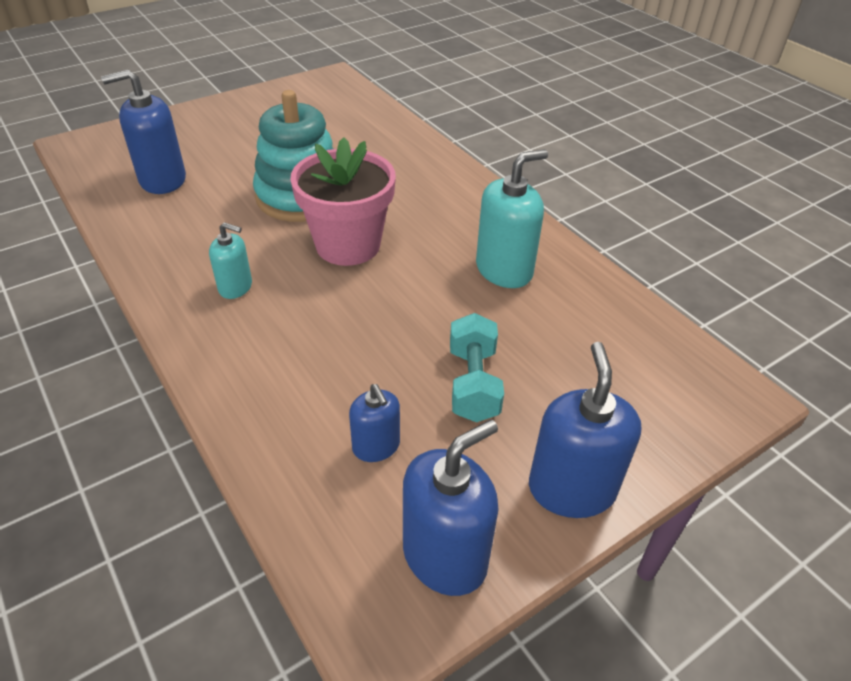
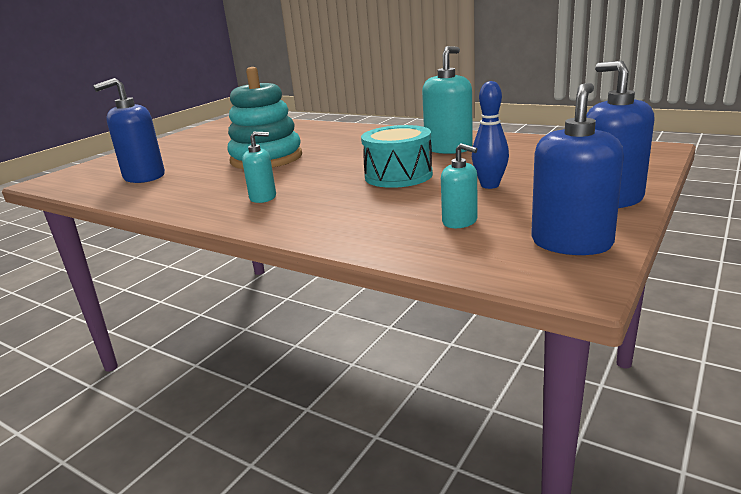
camera: 20 degrees left, 20 degrees down
pink flower pot [290,137,396,266] -> none
blue soap dispenser [349,384,400,462] -> turquoise soap dispenser [441,143,478,228]
turquoise dumbbell [450,313,504,422] -> blue bowling pin [472,81,509,189]
none -> turquoise drum [361,125,433,188]

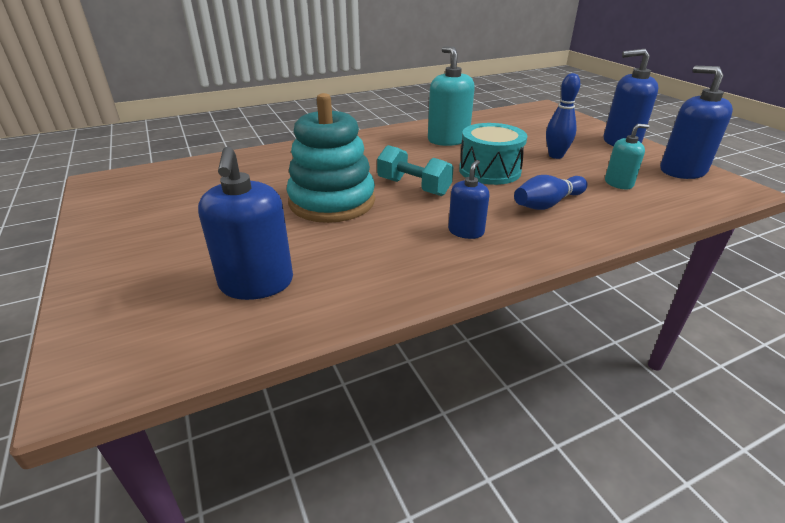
camera: 60 degrees left, 10 degrees up
turquoise soap dispenser [242,132,276,203] -> blue soap dispenser [448,160,490,239]
none -> turquoise dumbbell [377,145,453,196]
none -> blue bowling pin [514,175,588,210]

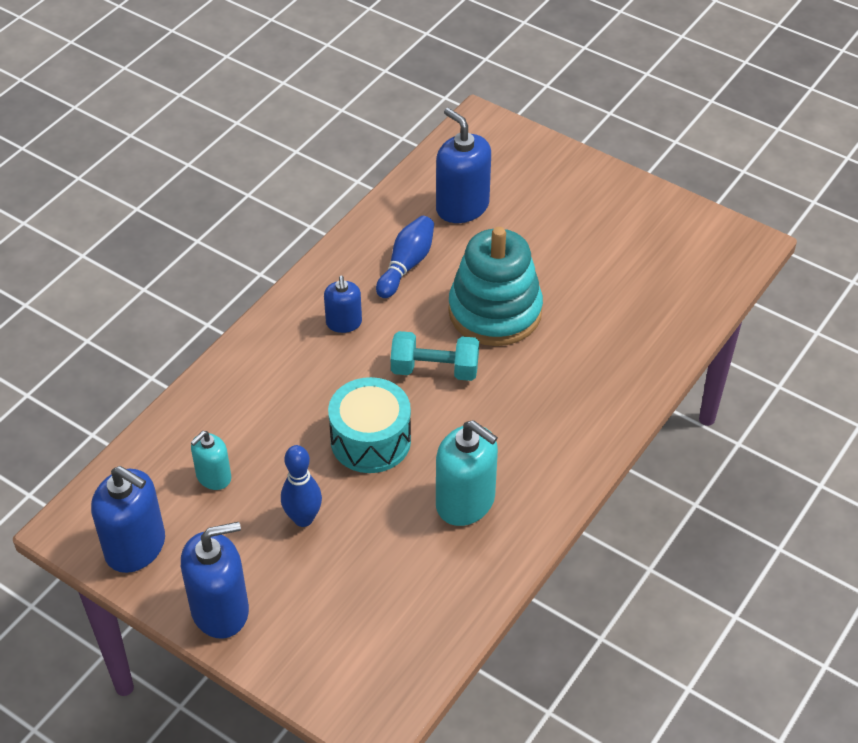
camera: 150 degrees right, 15 degrees up
blue bowling pin [514,175,588,210] -> blue bowling pin moved to [376,216,434,298]

